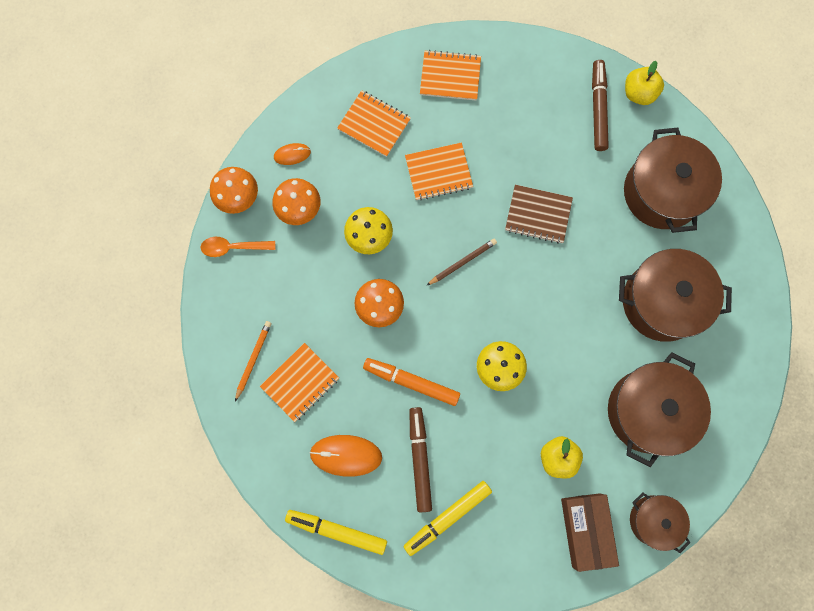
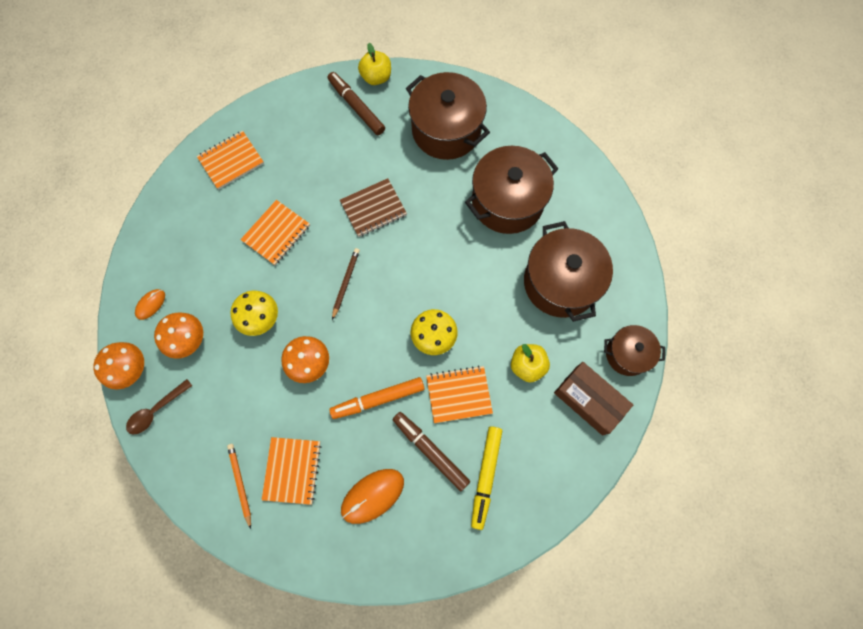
camera: 40 degrees left, 5 degrees down
orange spoon [200,237,275,257] -> brown spoon [126,379,192,435]
yellow marker [285,510,387,555] -> none
orange notebook [337,90,411,157] -> orange notebook moved to [426,365,493,423]

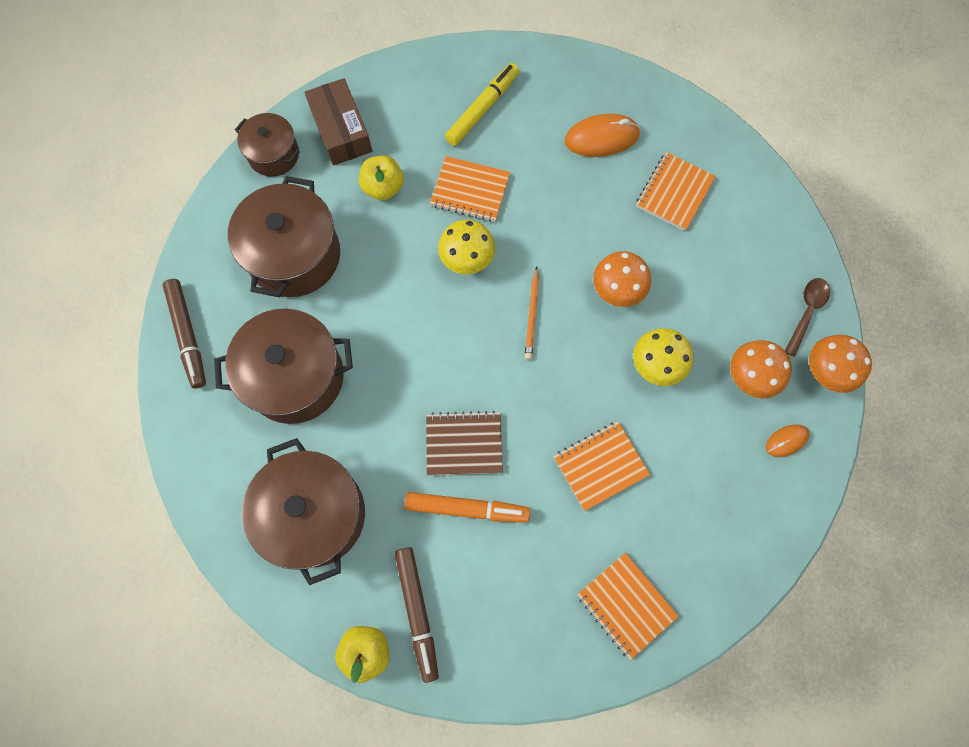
camera: 155 degrees left, 0 degrees up
brown spoon [126,379,192,435] -> brown spoon turned 45 degrees counterclockwise [785,278,830,357]
orange notebook [197,131,264,190] -> orange notebook turned 60 degrees clockwise [577,553,679,660]
orange pencil [227,444,251,529] -> orange pencil moved to [525,266,539,360]
orange marker [329,377,425,419] -> orange marker moved to [404,492,530,523]
brown pencil [332,248,360,320] -> none
brown marker [393,412,470,491] -> brown marker moved to [163,279,206,389]

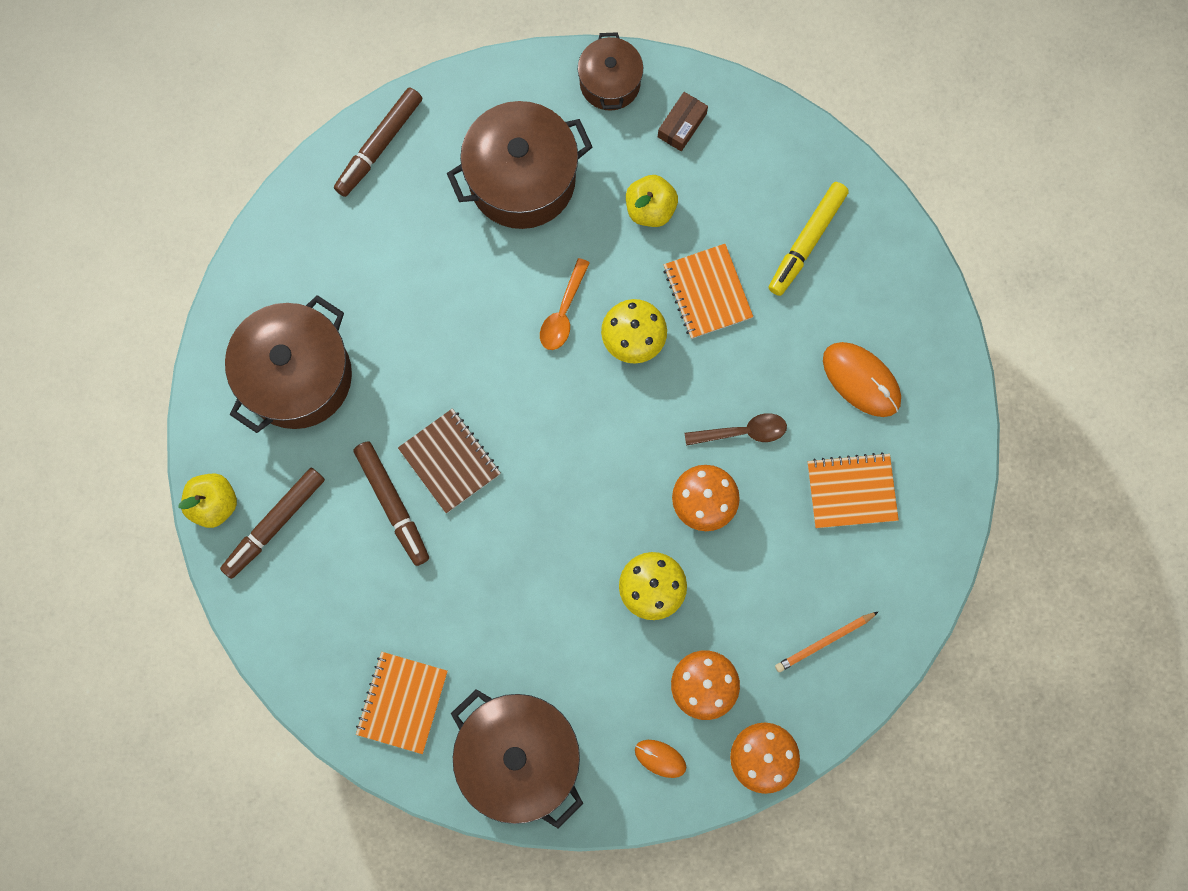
camera: 55 degrees right, 5 degrees up
brown pot [214,308,353,424] -> brown pot moved to [451,689,583,828]
brown box [304,78,372,165] -> brown box [658,92,708,151], size x0.57
orange marker [404,492,530,523] -> brown marker [354,441,429,566]
yellow marker [445,63,519,146] -> yellow marker turned 120 degrees clockwise [769,182,849,296]
orange pencil [525,266,539,360] -> orange pencil moved to [775,611,879,672]
orange notebook [554,422,650,511] -> none
brown spoon [785,278,830,357] -> brown spoon moved to [685,413,787,446]
none -> orange spoon [540,258,590,350]

